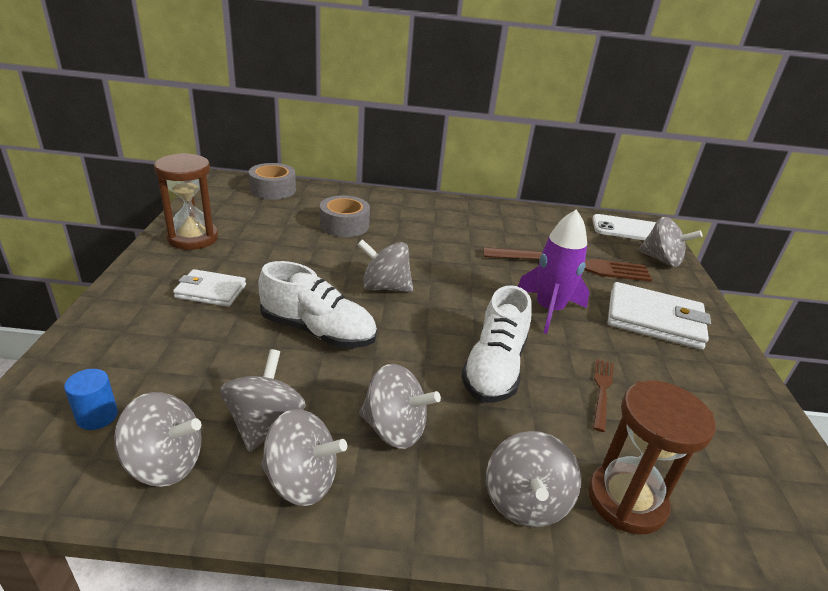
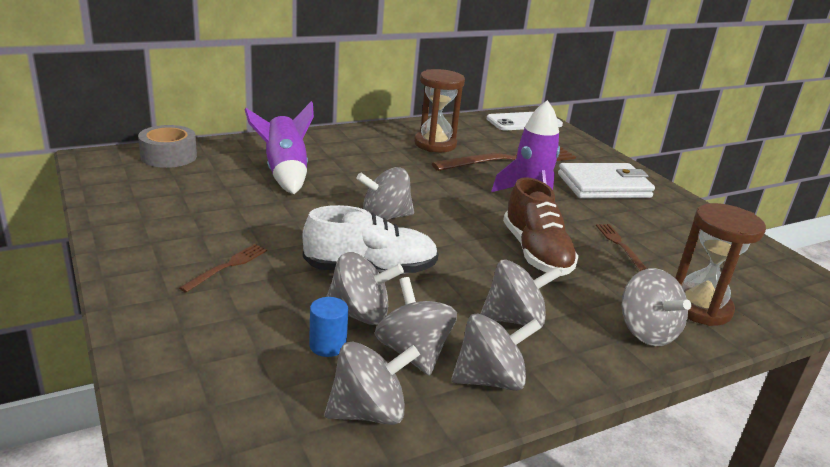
camera: 30 degrees left, 5 degrees down
blue cylinder [64,369,118,430] -> blue cylinder moved to [309,297,348,357]
brown hourglass [154,153,218,250] -> brown hourglass moved to [414,69,465,152]
white wallet [173,269,246,307] -> brown fork [179,244,267,293]
grey tape [320,195,370,237] -> purple rocket [245,101,314,194]
white shoe [461,285,532,403] -> brown shoe [503,177,579,276]
grey spinning top [638,217,702,267] -> grey spinning top moved to [326,252,404,325]

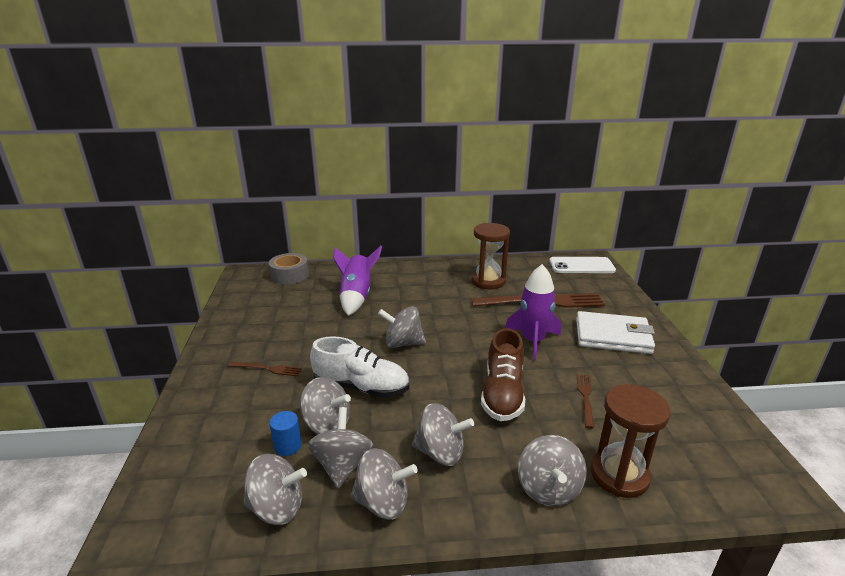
camera: 25 degrees right, 0 degrees up
brown fork [179,244,267,293] -> brown fork turned 45 degrees clockwise [228,362,302,376]

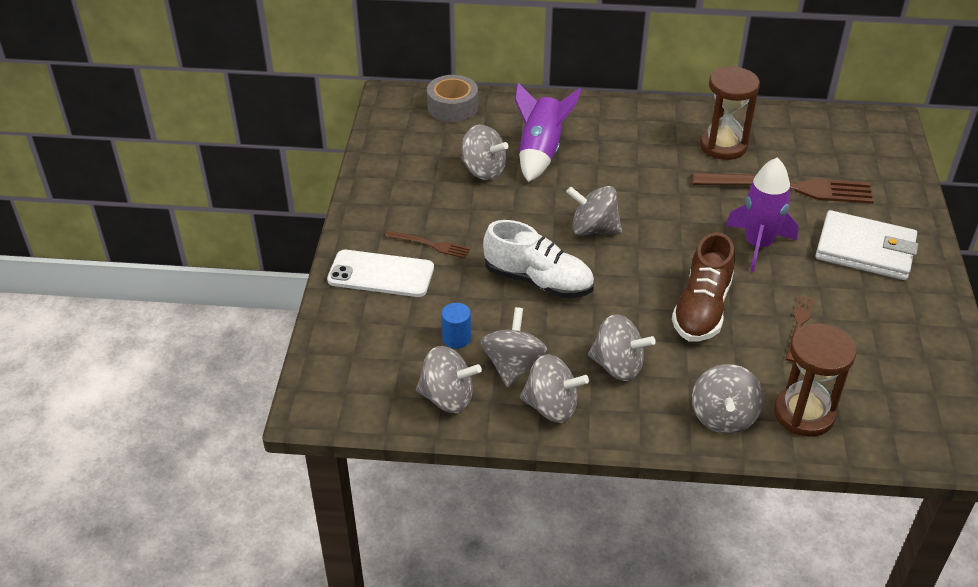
camera: 10 degrees right, 15 degrees up
grey spinning top [300,377,351,434] -> grey spinning top moved to [461,125,509,180]
white phone [549,257,616,273] -> white phone moved to [327,250,434,297]

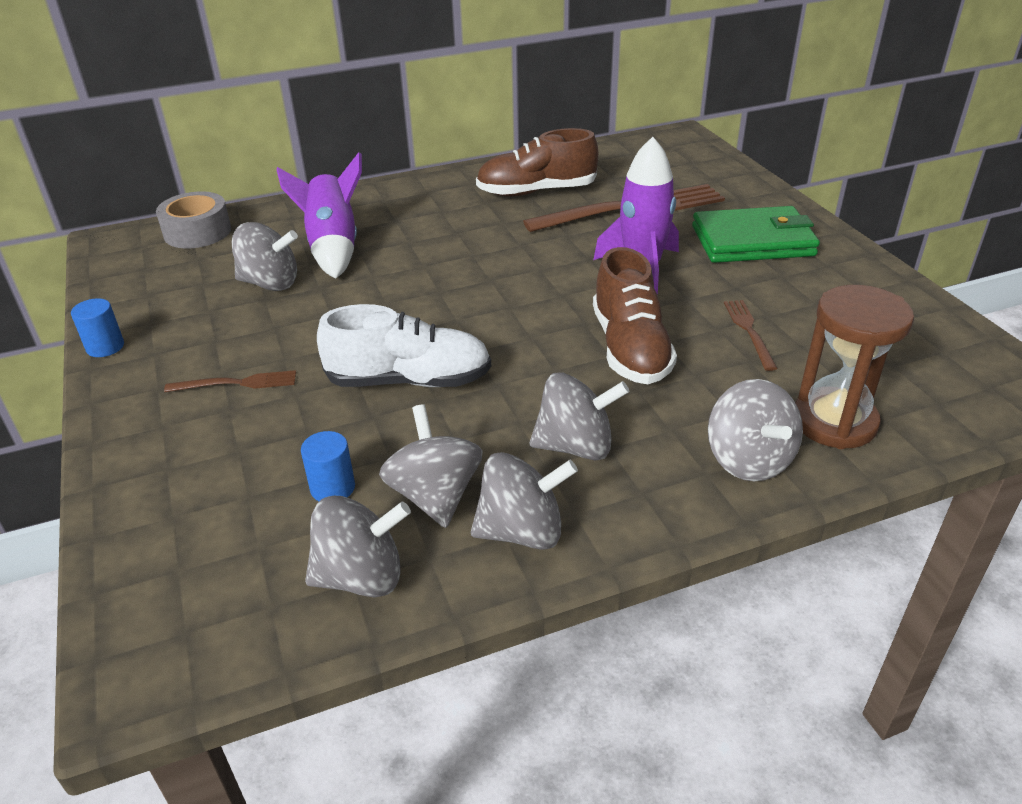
camera: 25 degrees left, 5 degrees down
white phone [327,250,434,297] -> none
grey spinning top [566,186,622,236] -> none
brown hourglass [700,66,760,160] -> brown shoe [476,128,598,196]
white wallet [815,210,918,280] -> green wallet [692,206,820,263]
none -> blue cylinder [71,298,124,357]

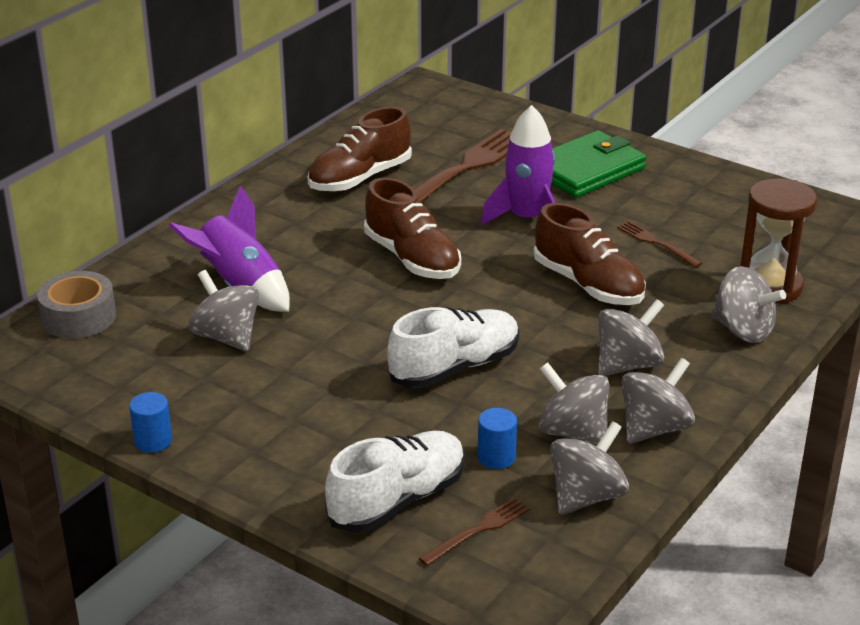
camera: 35 degrees left, 5 degrees down
brown fork [164,370,296,392] -> brown fork moved to [419,498,530,566]
grey spinning top [232,222,298,291] -> grey spinning top turned 105 degrees counterclockwise [189,270,259,351]
none -> white shoe [325,431,465,533]
none -> brown shoe [364,178,461,279]

